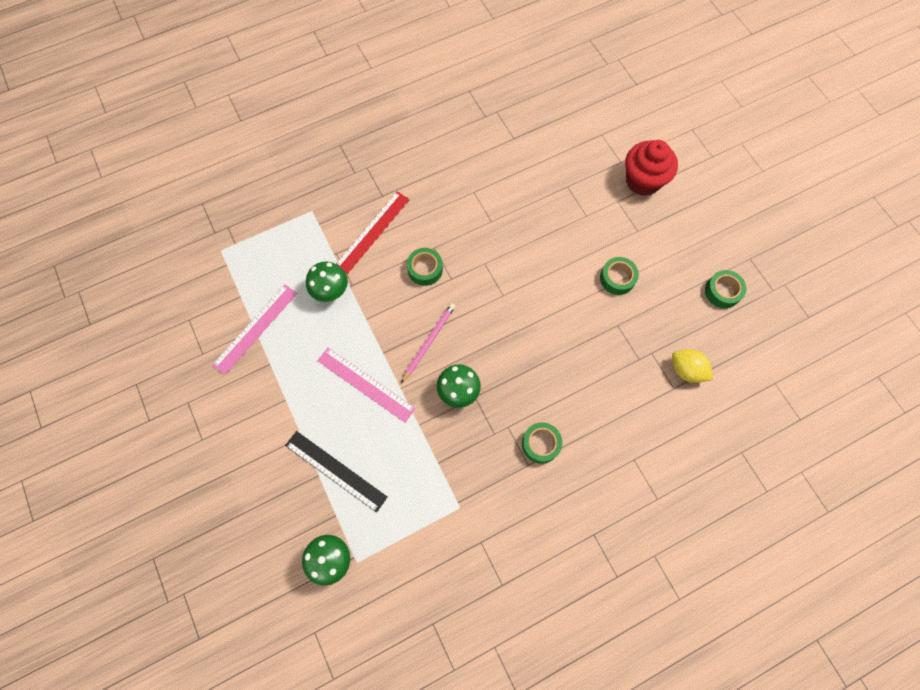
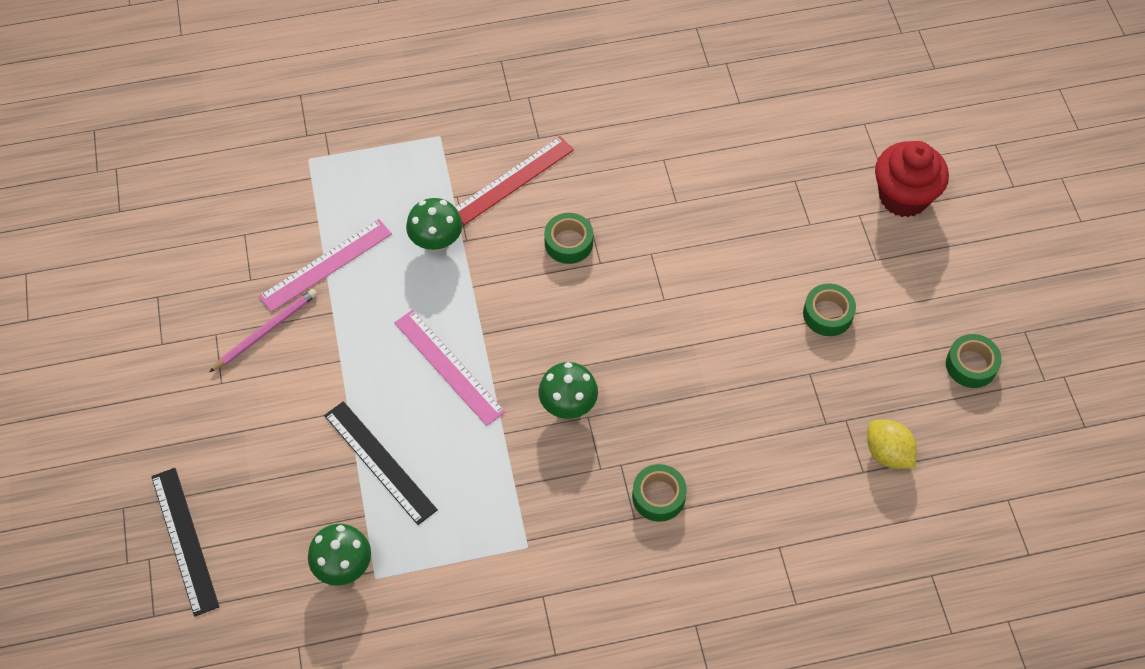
camera: 15 degrees right, 10 degrees down
pink pencil [401,303,455,383] -> pink pencil moved to [210,289,317,372]
none -> black ruler [151,468,219,617]

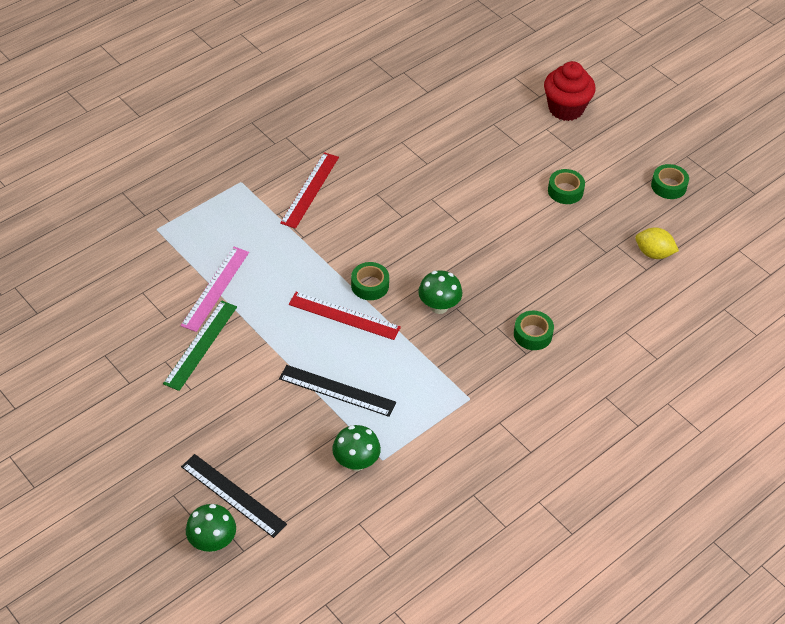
camera: 30 degrees left, 10 degrees down
pink pencil [210,289,317,372] -> green ruler [163,300,237,391]
pink ruler [394,310,505,426] -> red ruler [289,292,401,340]
green mushroom [406,198,462,251] -> green mushroom moved to [186,504,236,552]
green tape [544,213,593,264] -> green tape moved to [351,262,389,300]

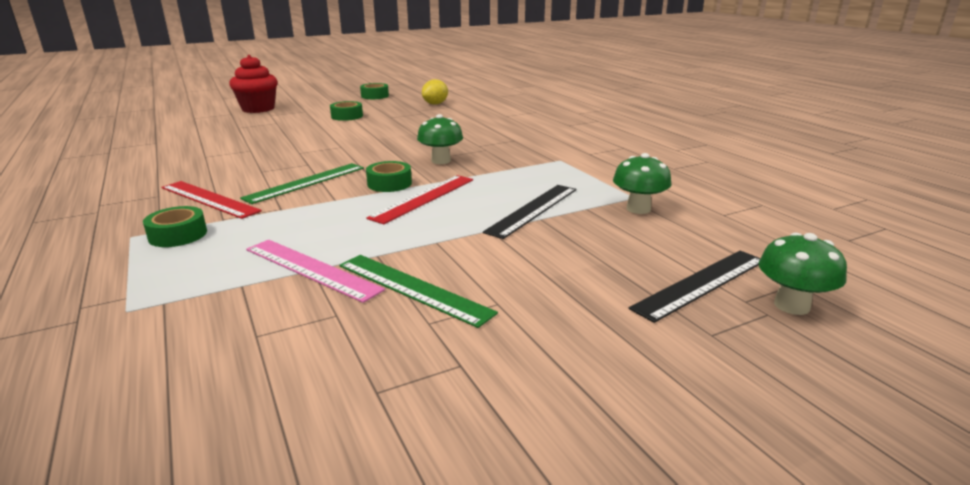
camera: 75 degrees left, 25 degrees down
green tape [514,311,554,350] -> green tape moved to [143,206,207,247]
none -> green ruler [240,163,364,204]

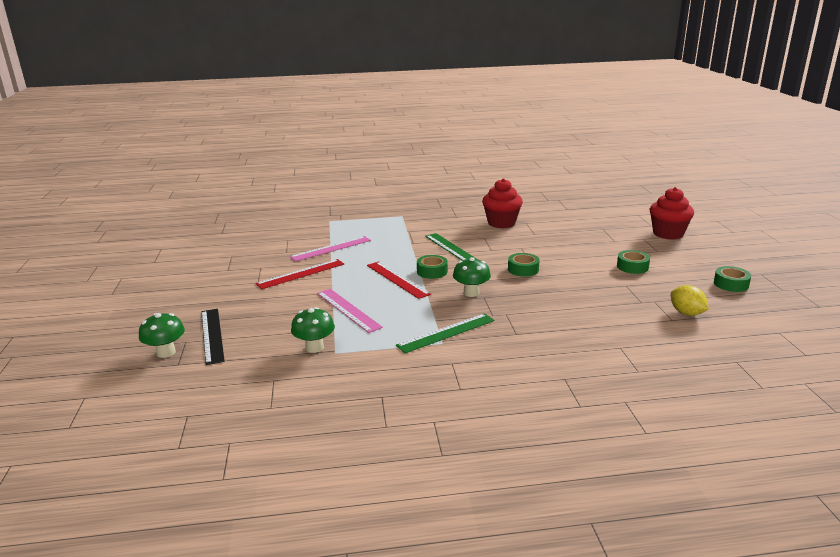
camera: 110 degrees right, 0 degrees up
green tape [143,206,207,247] -> green tape moved to [508,253,540,277]
red ruler [161,181,262,219] -> red ruler moved to [255,259,344,289]
green ruler [339,255,498,328] -> green ruler moved to [396,313,495,353]
black ruler [483,185,576,239] -> pink ruler [317,289,383,333]
none -> red cupcake [482,178,523,228]

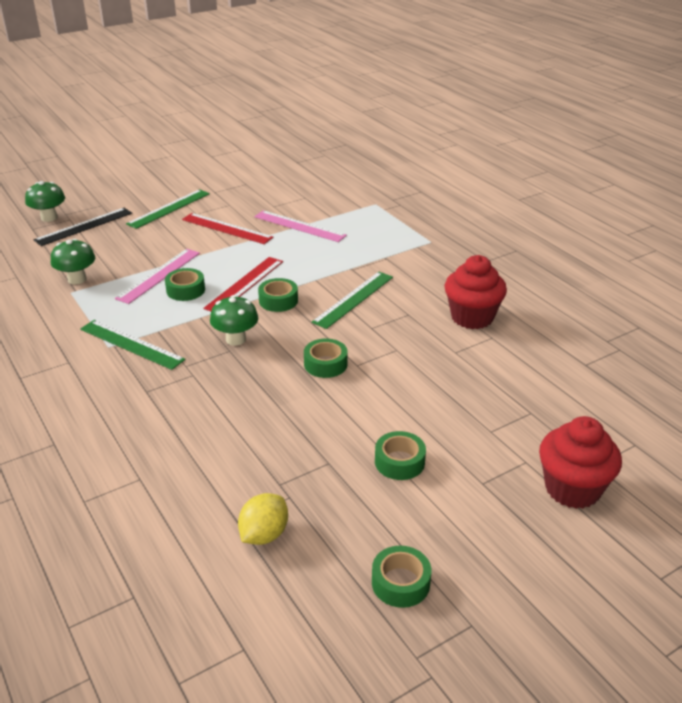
camera: 65 degrees right, 10 degrees up
none -> green ruler [126,189,210,229]
none -> green tape [165,268,205,301]

